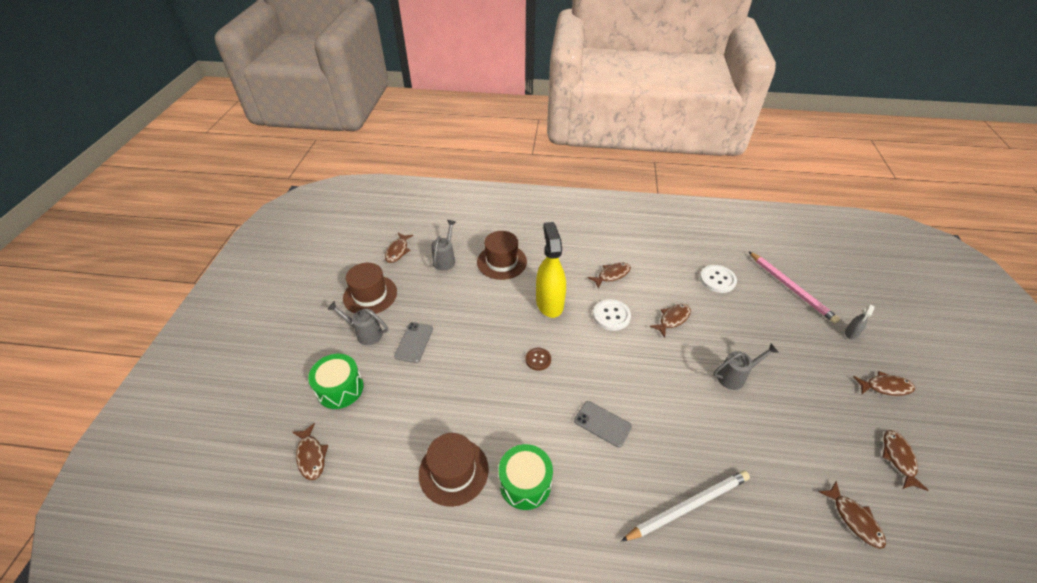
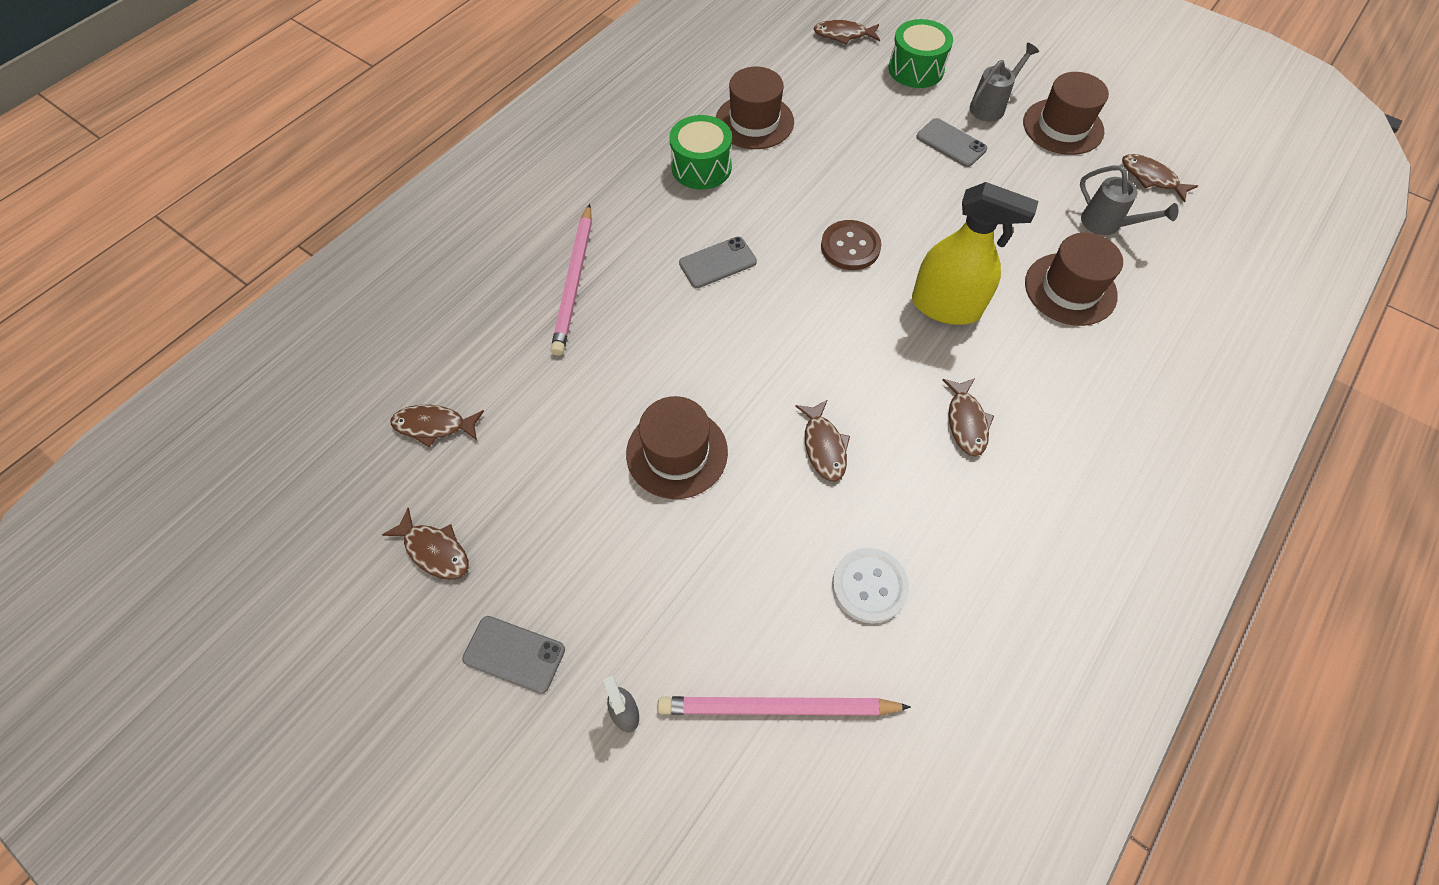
camera: 120 degrees right, 15 degrees up
brown button [525,348,551,371] -> brown button [821,220,881,270], size x1.55
white button [593,299,631,331] -> none
white pencil [621,470,750,541] -> pink pencil [551,204,592,356]
grey watering can [713,343,779,390] -> brown hat [626,396,728,499]
brown fish [853,371,915,396] -> grey phone [462,616,565,694]

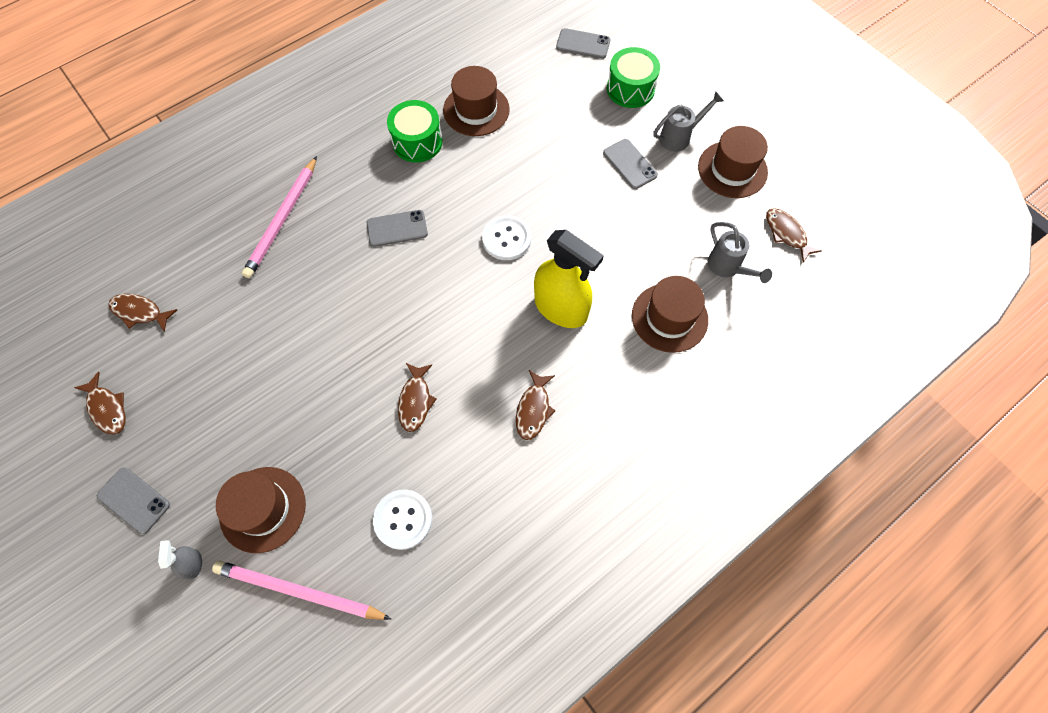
camera: 15 degrees right, 5 degrees up
brown hat [626,396,728,499] -> brown hat moved to [216,467,306,553]
brown fish [814,20,880,45] -> grey phone [556,28,610,59]
brown button [821,220,881,270] -> white button [482,215,531,260]

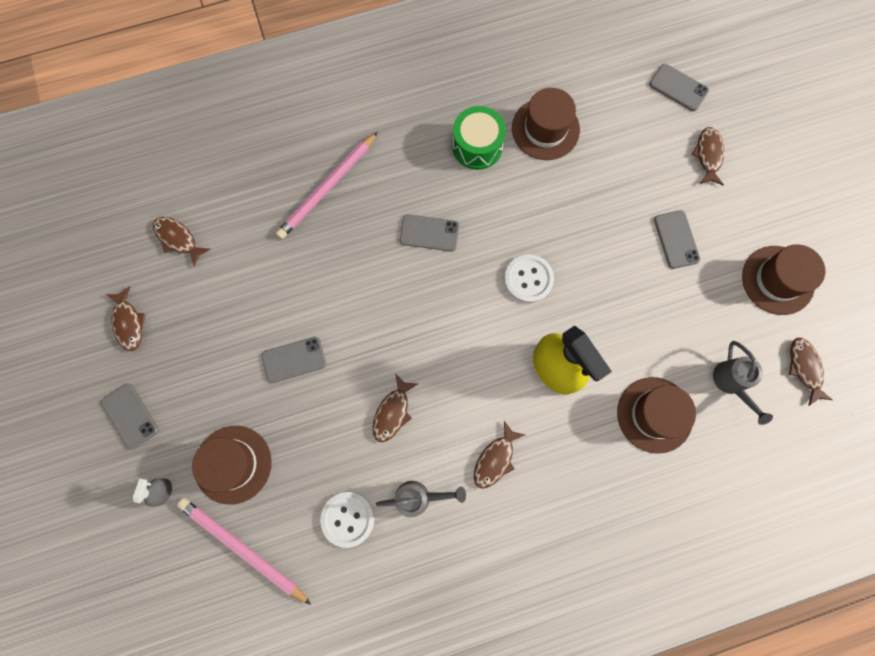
camera: 20 degrees right, 10 degrees up
green drum [607,47,660,108] -> brown fish [691,127,724,185]
grey watering can [653,91,724,152] -> grey watering can moved to [376,481,466,517]
none -> grey phone [262,337,326,383]

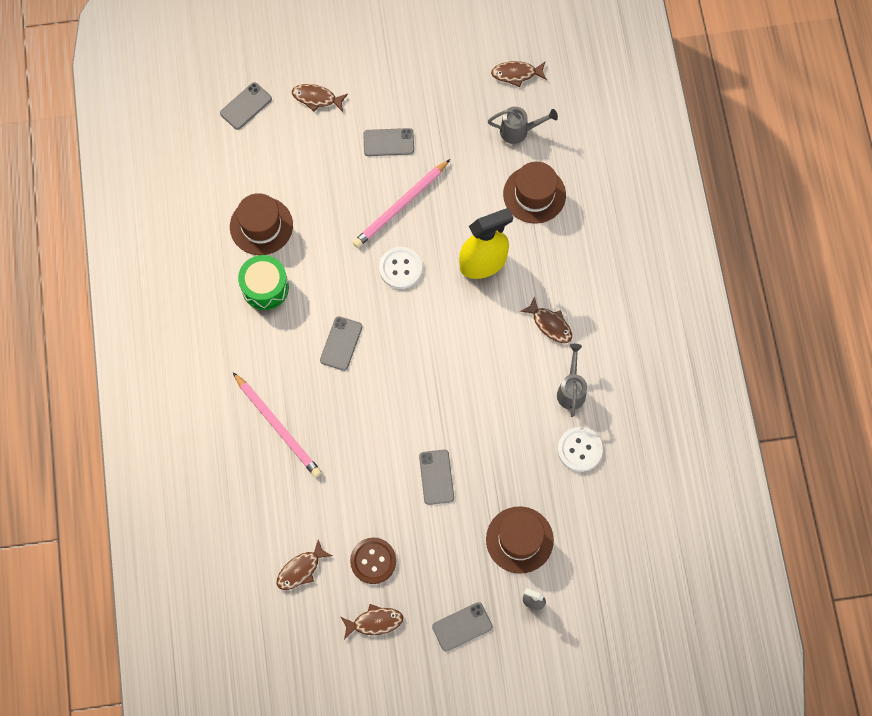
camera: 80 degrees left, 5 degrees down
pink pencil [177,498,311,605] -> pink pencil moved to [353,159,450,248]
brown fish [373,375,418,442] -> none
brown hat [742,245,826,315] -> none
none -> brown button [350,537,396,584]

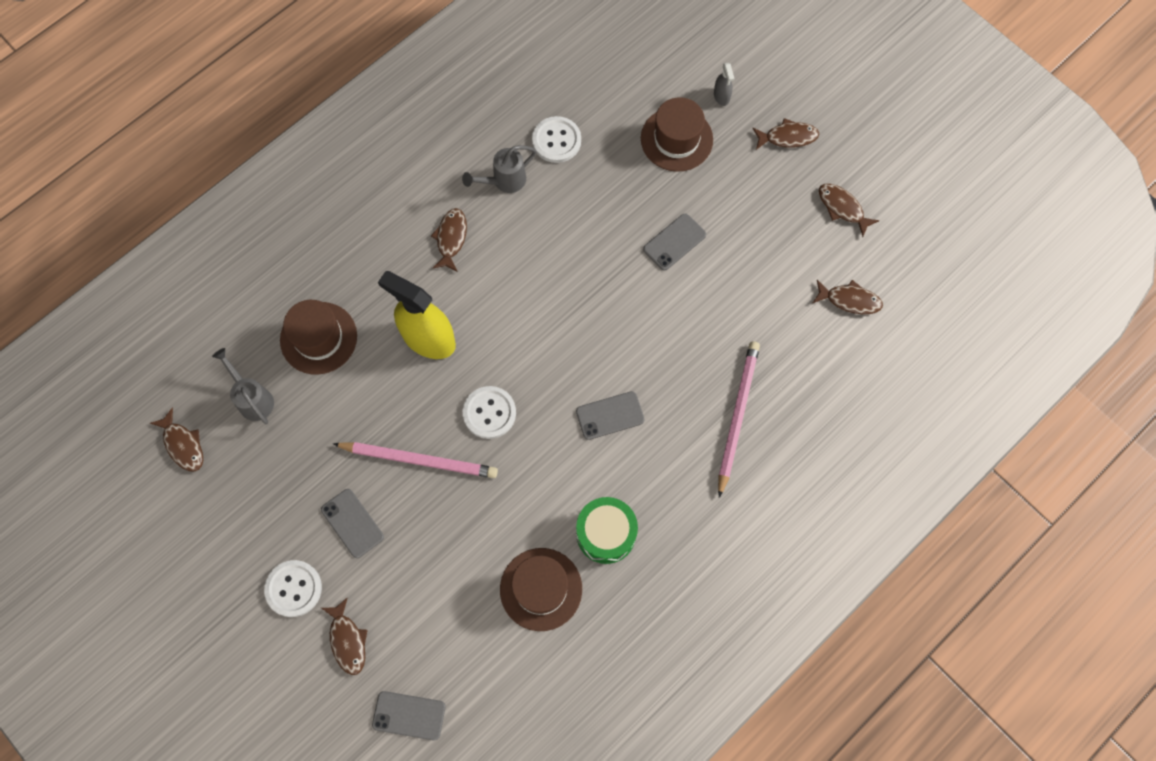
camera: 125 degrees left, 0 degrees up
brown button [350,537,396,584] -> none
grey phone [432,602,493,652] -> brown fish [752,118,819,150]
none -> white button [264,560,322,617]

